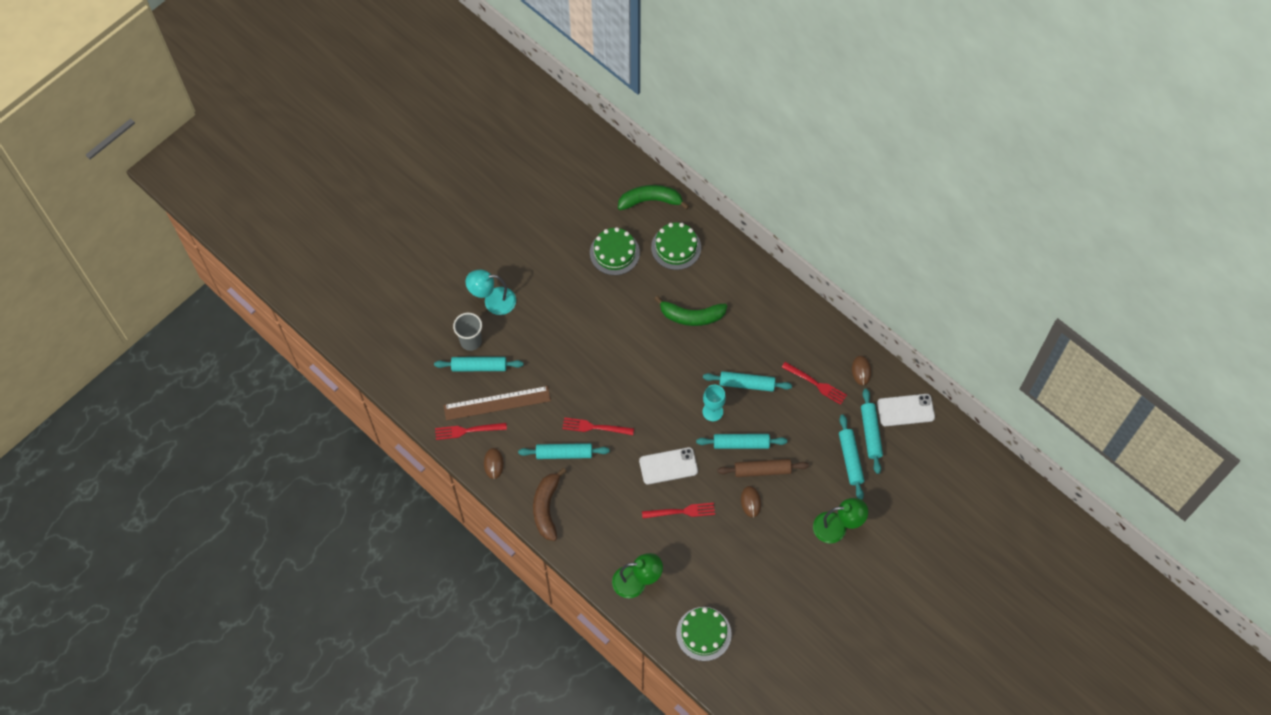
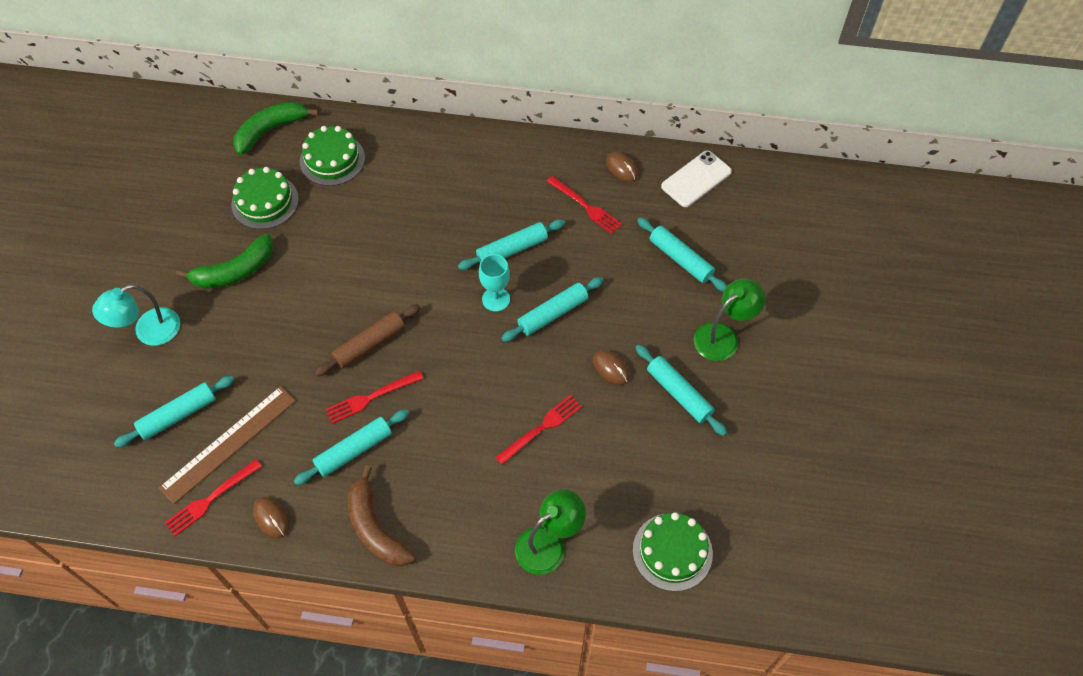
camera: 35 degrees left, 5 degrees down
grey cup [453,313,482,351] -> none
white phone [639,447,698,484] -> none
green banana [654,296,727,326] -> green banana moved to [176,234,274,289]
brown rolling pin [717,459,809,477] -> brown rolling pin moved to [315,304,421,376]
red fork [782,362,847,405] -> red fork turned 45 degrees clockwise [547,176,622,234]
turquoise rolling pin [861,389,883,474] -> turquoise rolling pin moved to [636,345,727,436]

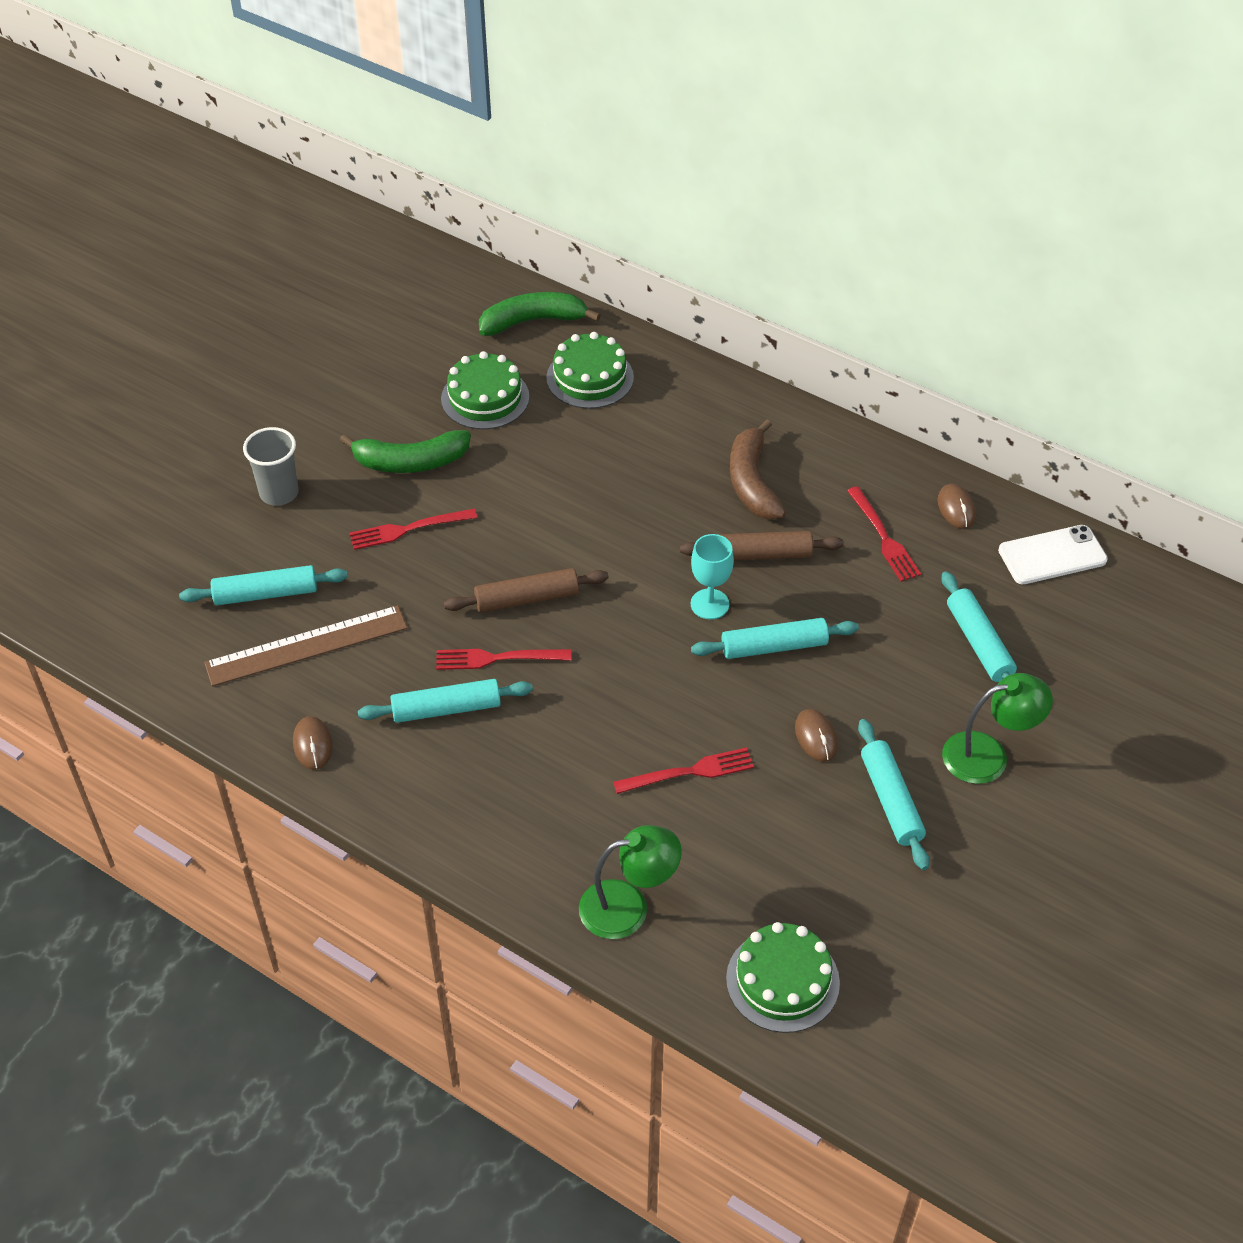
camera: 25 degrees right, 10 degrees down
turquoise lamp [92,284,180,346] -> grey cup [243,427,299,506]
red fork [165,459,262,536] -> red fork moved to [350,508,477,550]
brown banana [348,465,415,566] -> brown banana moved to [730,419,786,519]
turquoise rolling pin [458,219,565,270] -> brown rolling pin [680,531,844,561]

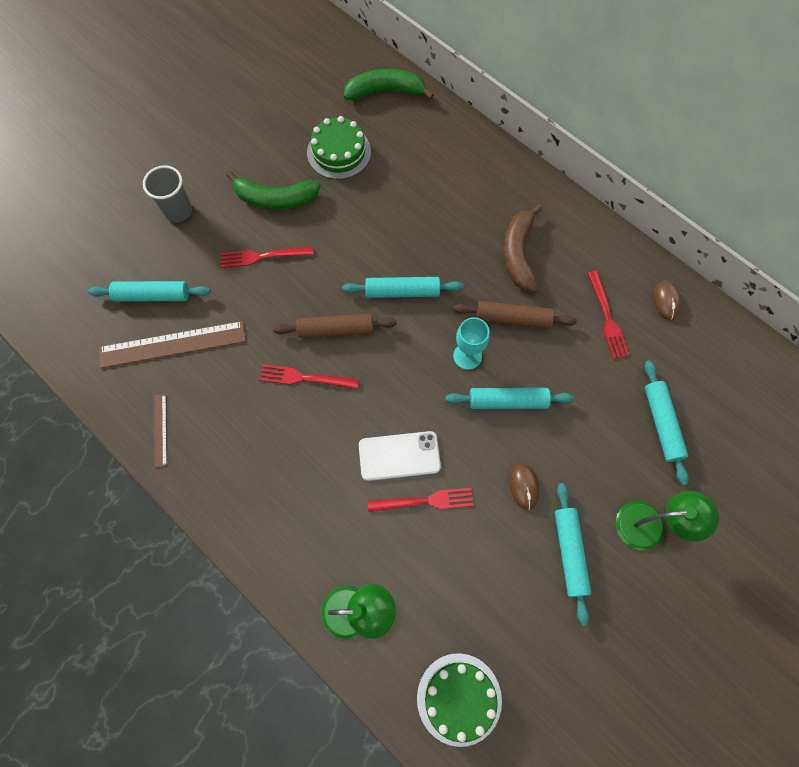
camera: 10 degrees right, 20 degrees up
brown mouse [293,716,333,770] -> brown ruler [154,394,167,468]
turquoise rolling pin [358,679,533,723] -> turquoise rolling pin moved to [342,277,463,298]
green cake [546,332,634,409] -> none
white phone [998,525,1108,584] -> white phone moved to [359,431,441,481]

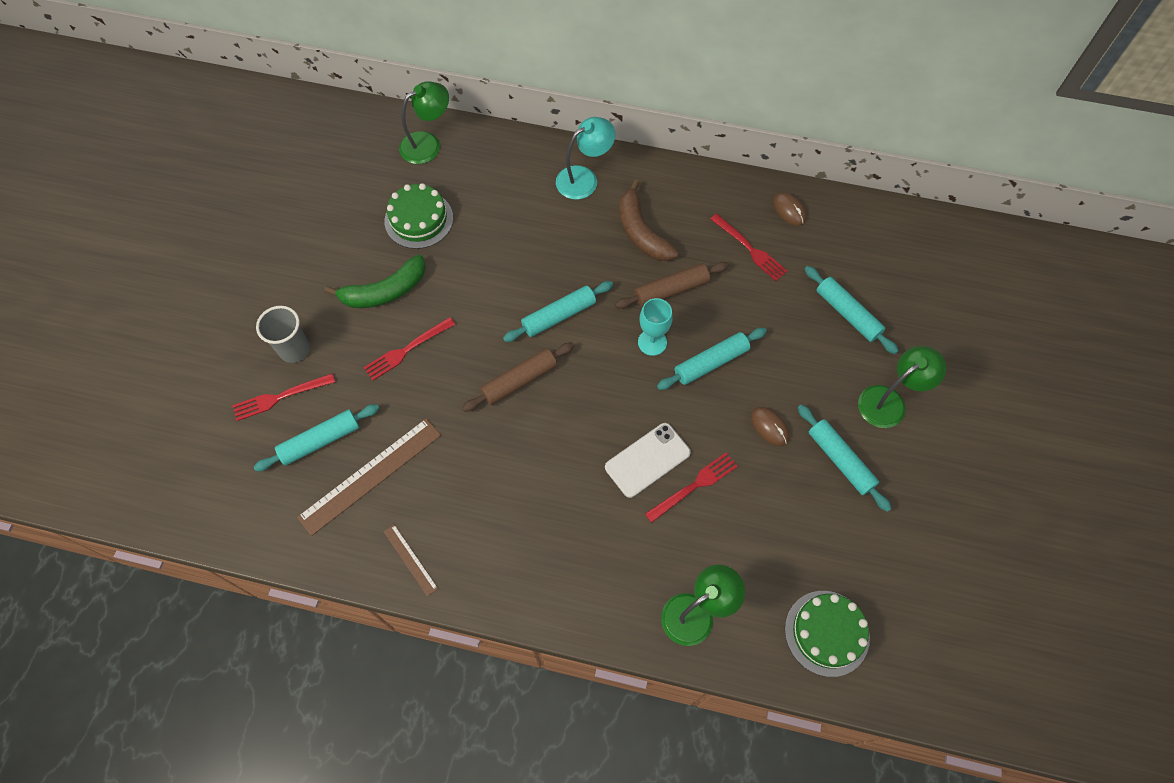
camera: 30 degrees left, 5 degrees down
red fork [260,364,359,389] -> red fork moved to [232,373,335,421]
green banana [344,69,434,100] -> green lamp [399,81,449,164]
none -> turquoise lamp [556,117,616,200]

